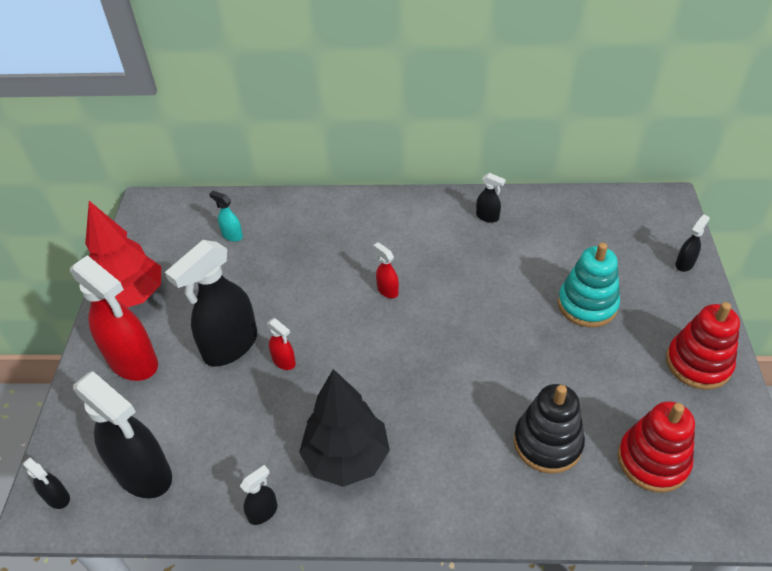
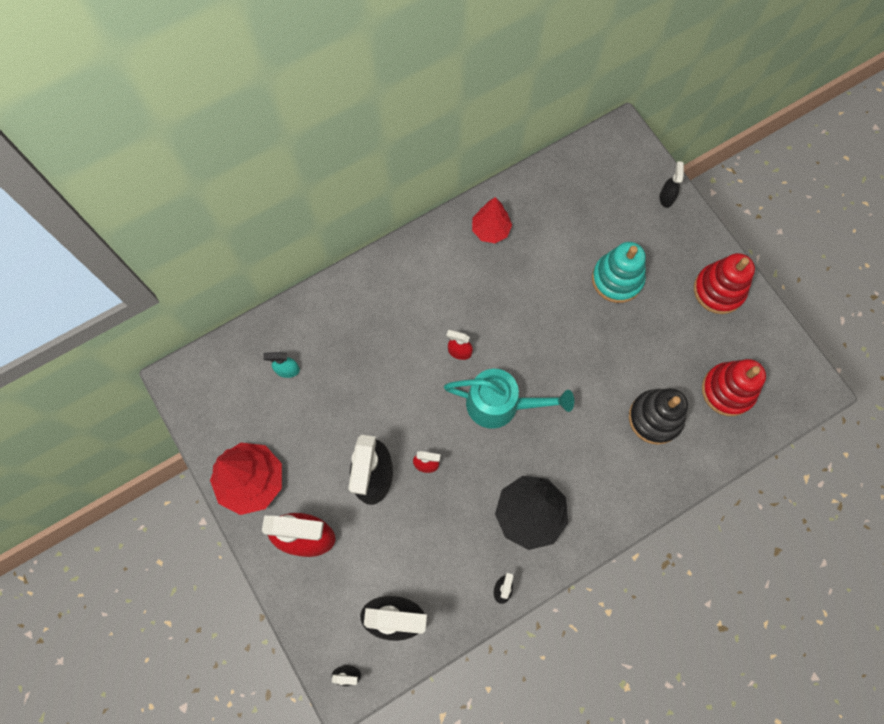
camera: 35 degrees left, 25 degrees up
black spray bottle [476,173,506,223] -> red tree [472,197,512,243]
none -> turquoise watering can [444,369,574,429]

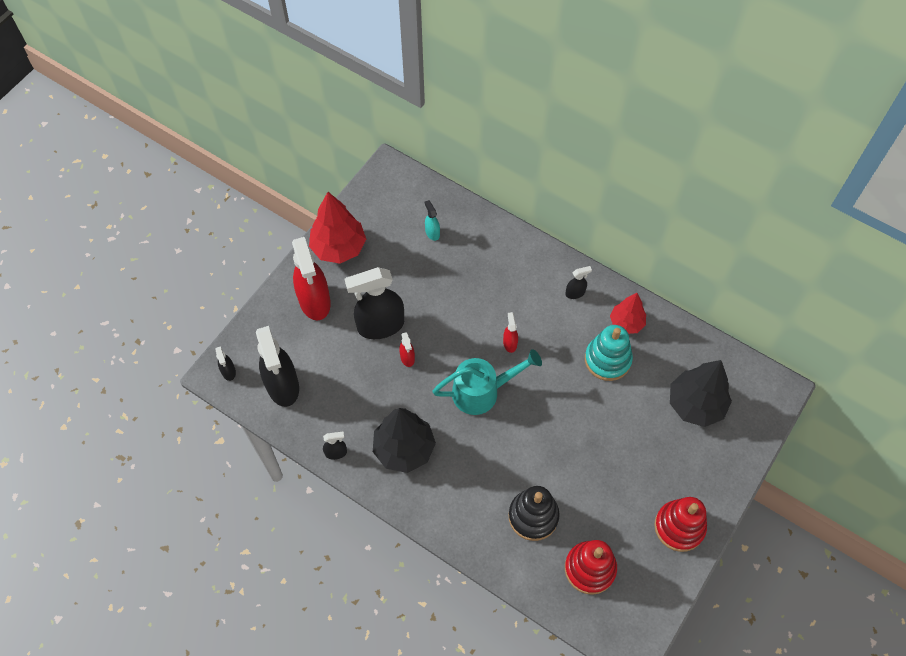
camera: 65 degrees right, 10 degrees down
turquoise watering can [444,369,574,429] -> turquoise watering can turned 90 degrees counterclockwise [432,349,542,415]
turquoise stacking toy [592,242,646,303] -> turquoise stacking toy moved to [585,325,633,381]
black spray bottle [660,161,684,208] -> black spray bottle moved to [565,266,592,299]
none -> black tree [670,360,732,427]

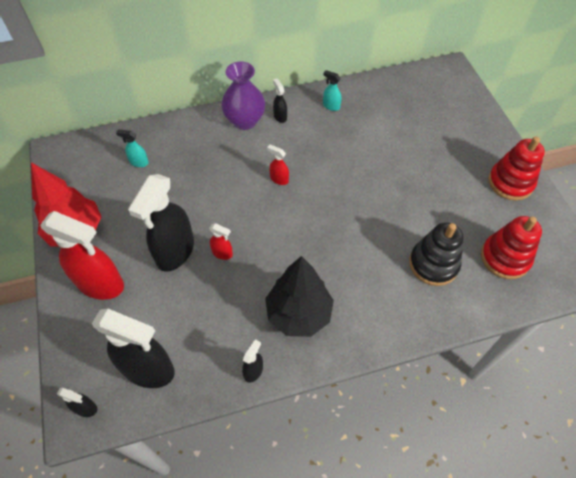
camera: 50 degrees left, 5 degrees down
turquoise watering can [432,349,542,415] -> none
black spray bottle [565,266,592,299] -> black spray bottle turned 45 degrees counterclockwise [273,79,287,123]
turquoise stacking toy [585,325,633,381] -> none
red tree [610,293,646,334] -> turquoise spray bottle [323,70,341,111]
black tree [670,360,732,427] -> none
none -> purple vase [221,62,265,130]

